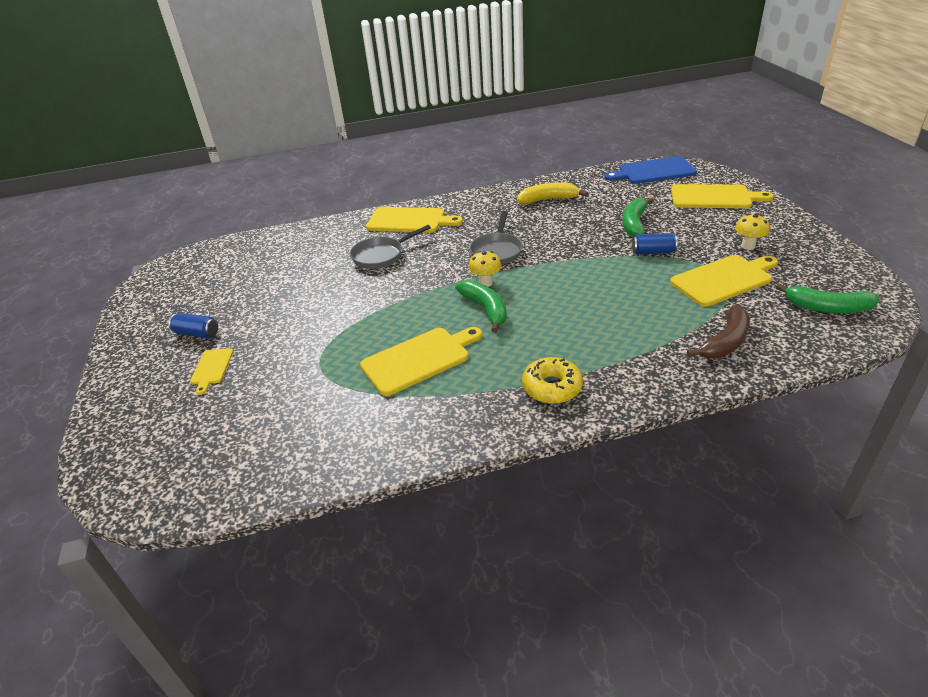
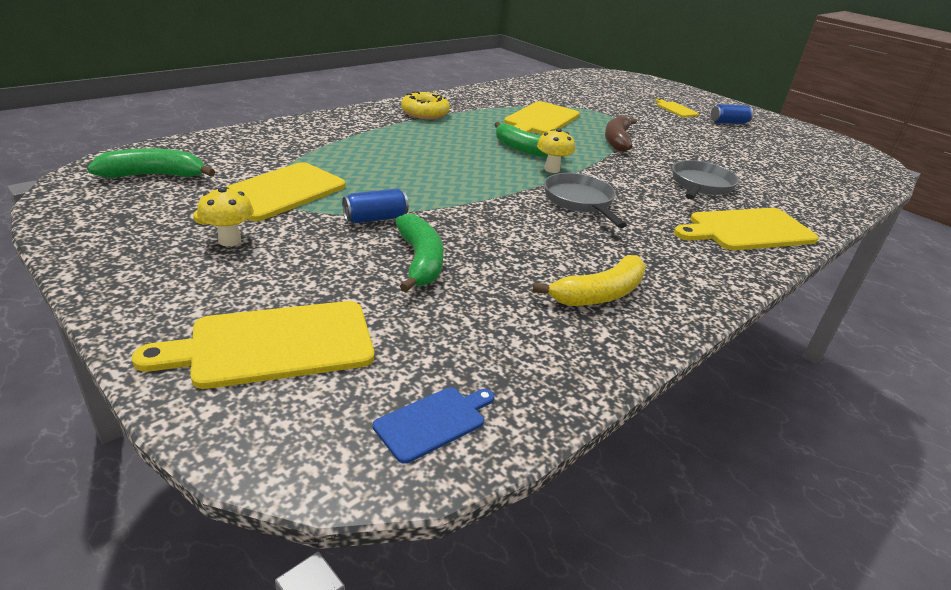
camera: 145 degrees right, 5 degrees down
blue cutting board [604,156,697,184] -> blue cutting board [373,387,494,464], size x0.53
brown banana [687,305,750,358] -> brown banana moved to [605,115,637,152]

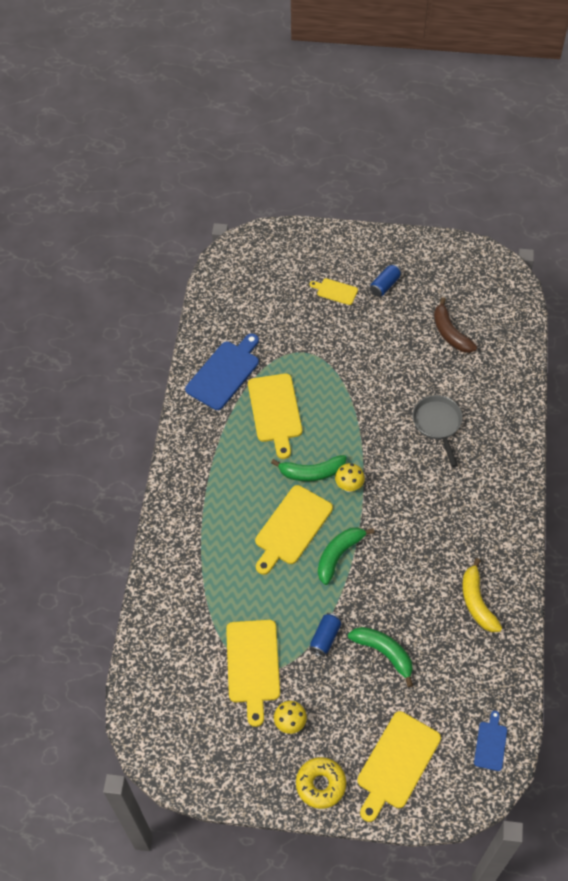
camera: 35 degrees left, 25 degrees up
green banana [87,148,215,178] -> green banana moved to [318,527,374,585]
yellow donut [401,91,450,119] -> yellow donut moved to [296,757,346,809]
yellow banana [533,255,646,306] -> yellow banana turned 150 degrees clockwise [462,558,502,632]
grey pan [544,173,627,228] -> none
brown banana [605,115,637,152] -> brown banana moved to [434,297,477,353]
yellow cutting board [674,208,819,250] -> yellow cutting board moved to [255,485,333,575]
none -> blue cutting board [185,333,259,410]

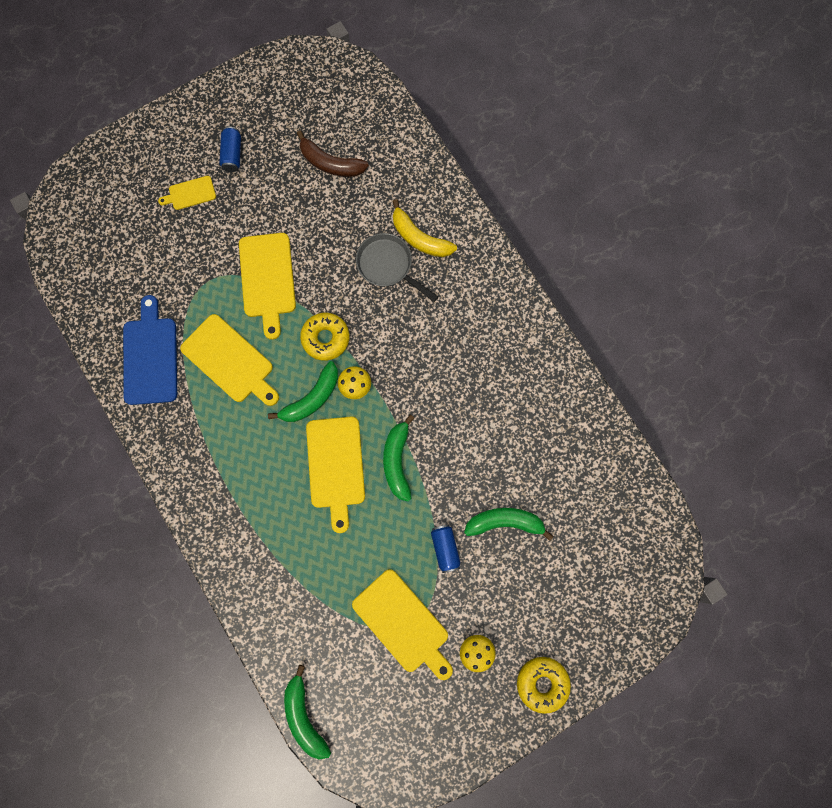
camera: 40 degrees left, 20 degrees up
yellow cutting board [357,711,441,822] -> yellow cutting board moved to [239,233,296,340]
yellow banana [462,558,502,632] -> yellow banana moved to [392,199,457,257]
blue cutting board [474,711,507,771] -> none
none -> green banana [284,665,331,759]
none -> yellow donut [300,313,349,361]

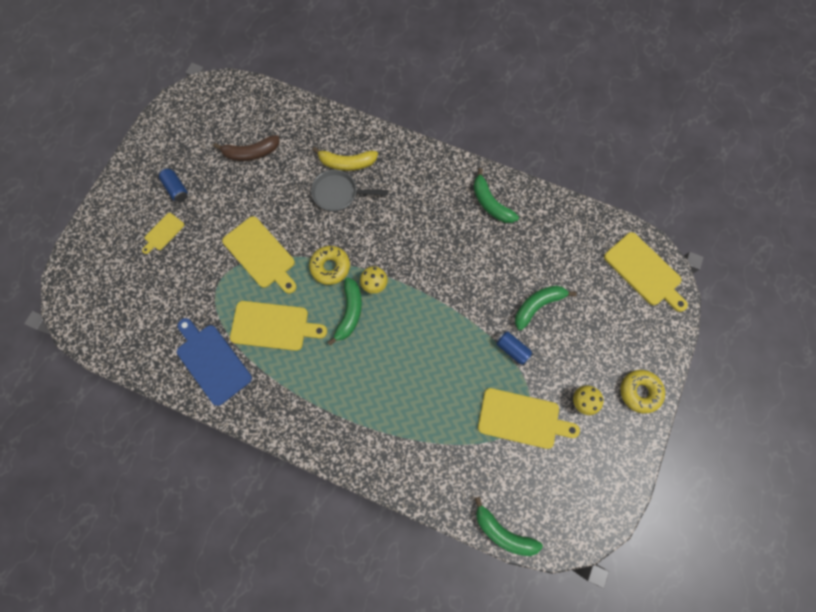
camera: 35 degrees left, 5 degrees down
yellow cutting board [306,417,365,533] -> yellow cutting board moved to [604,232,688,312]
green banana [383,415,414,501] -> green banana moved to [474,168,519,223]

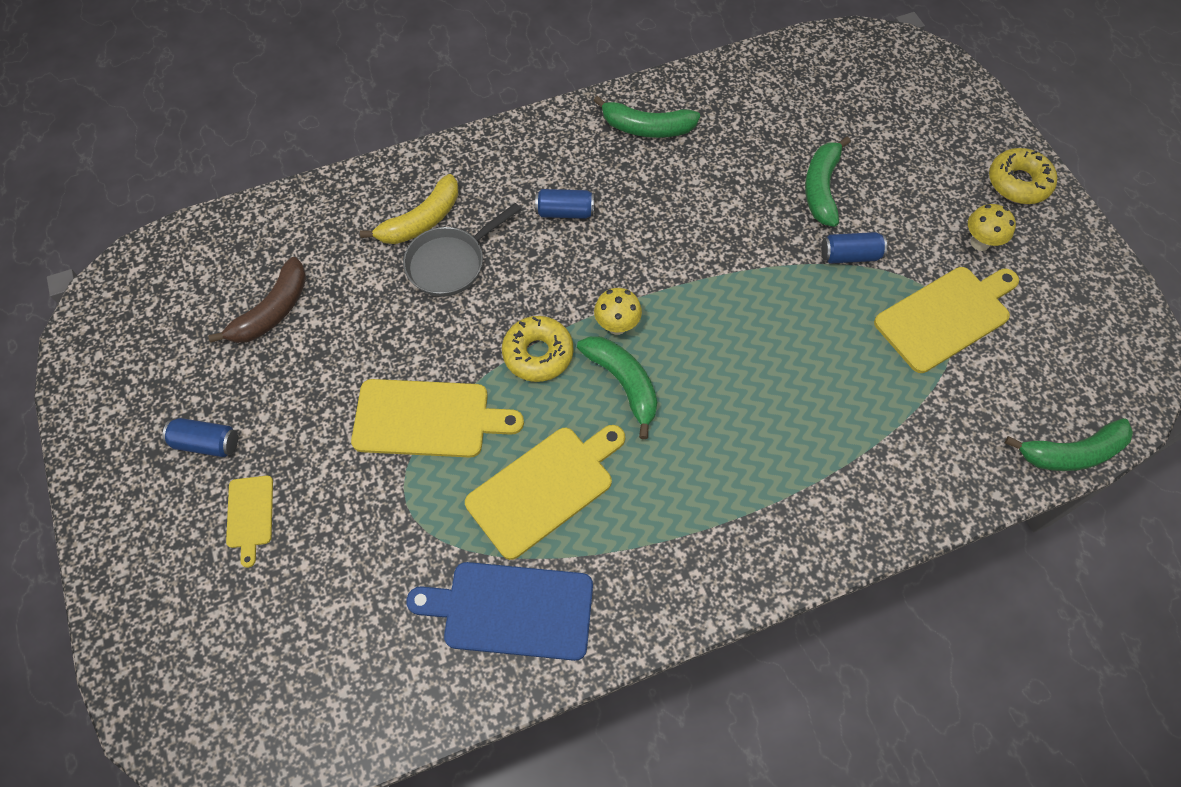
camera: 45 degrees left, 10 degrees down
yellow cutting board [604,232,688,312] -> none
none -> blue can [535,189,594,219]

